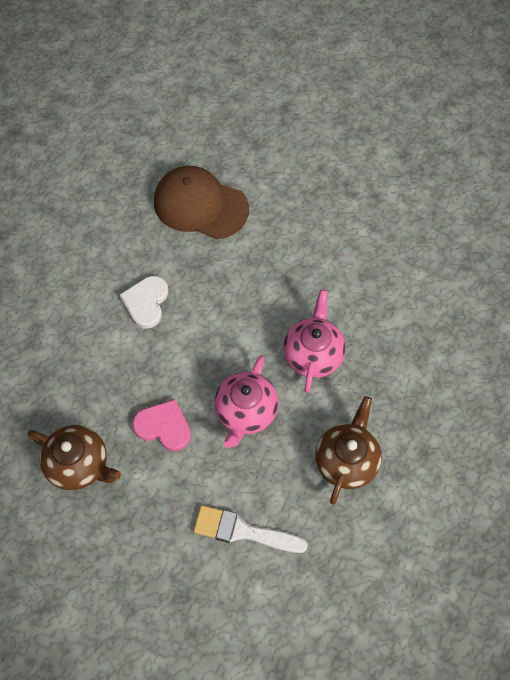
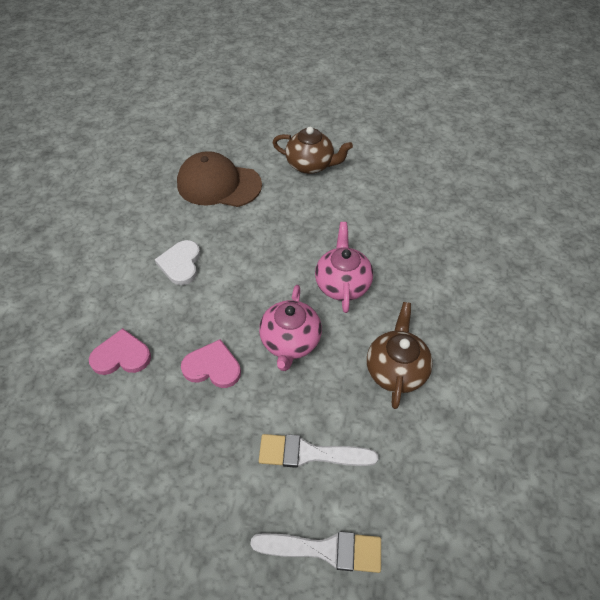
camera: 10 degrees left, 10 degrees down
brown teapot [28,425,121,490] -> brown teapot moved to [272,127,353,174]
none -> pink heart [89,328,151,375]
none -> white brush [250,532,381,573]

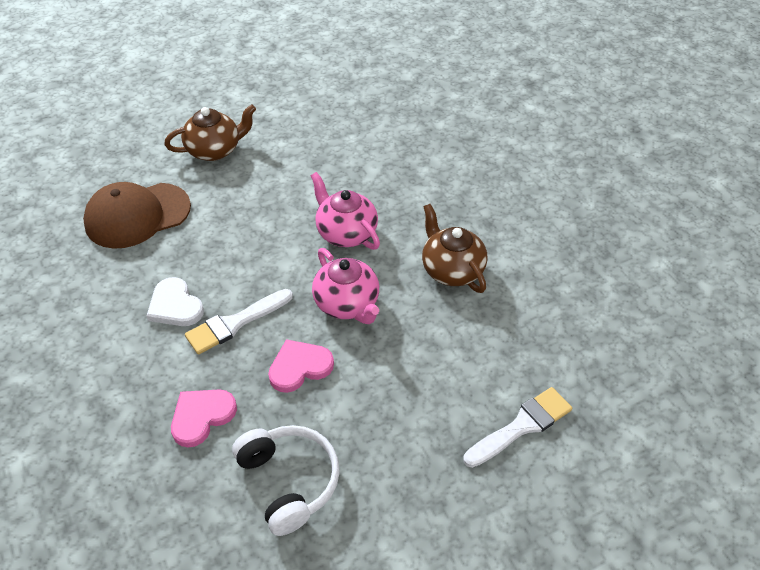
camera: 40 degrees left, 5 degrees down
white brush [259,434,378,468] -> white brush moved to [185,289,293,354]
none -> white headphones [232,425,340,536]

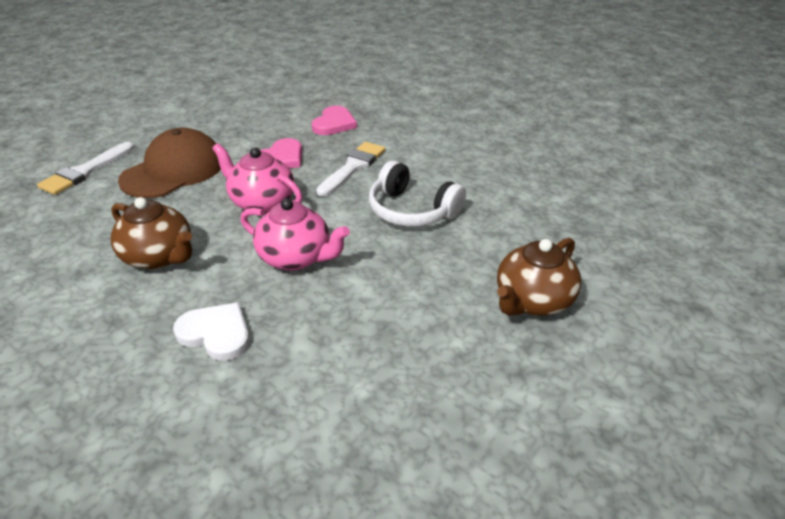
camera: 155 degrees right, 10 degrees down
brown cap [83,182,191,248] -> brown cap moved to [118,128,221,198]
white heart [147,277,204,326] -> white heart moved to [173,302,250,361]
white headphones [232,425,340,536] -> white headphones moved to [369,160,466,227]

